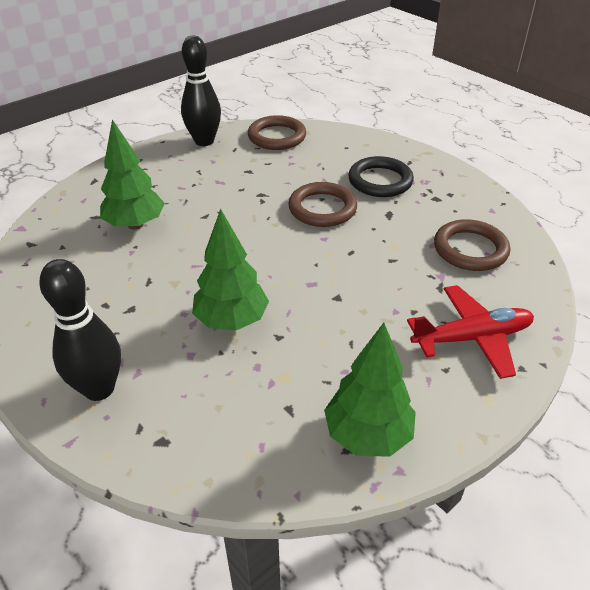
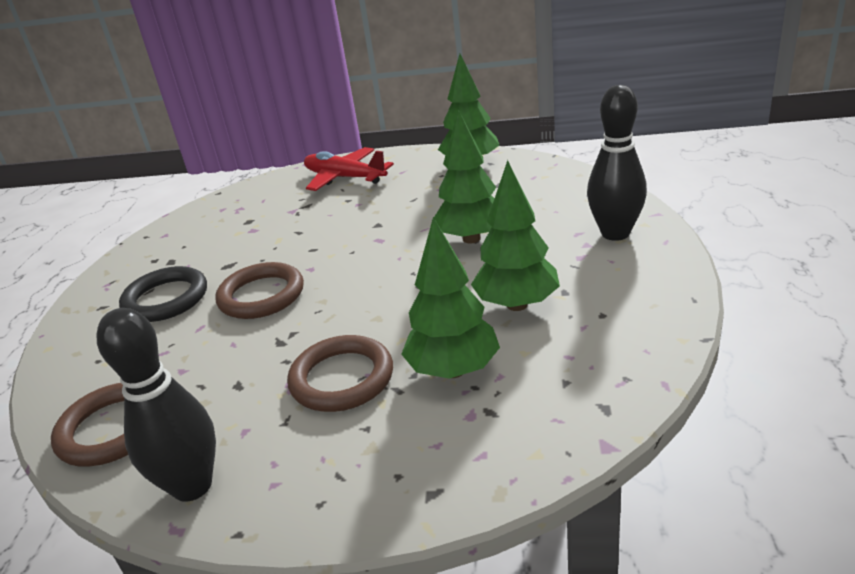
camera: 130 degrees left, 10 degrees down
brown ring [434,219,510,271] -> brown ring moved to [287,335,393,412]
none -> green tree [471,160,560,311]

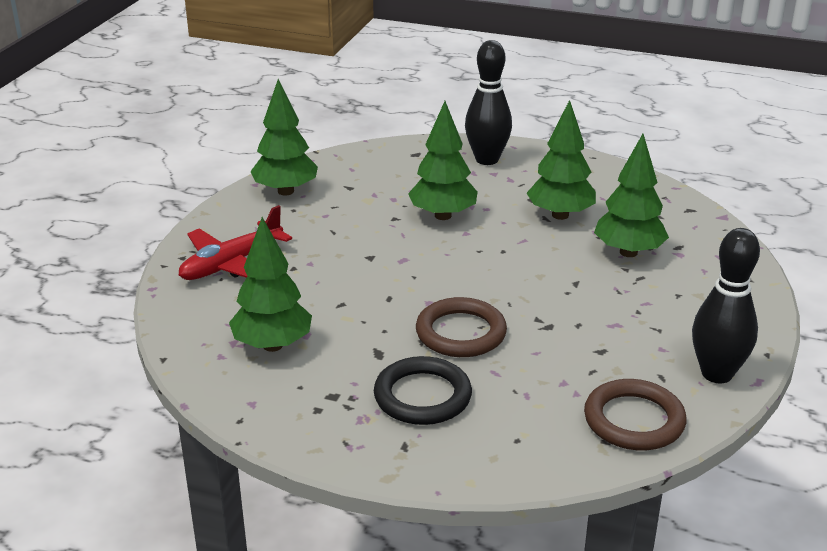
camera: 80 degrees left, 0 degrees up
brown ring [287,335,393,412] -> none
none -> green tree [229,217,312,352]

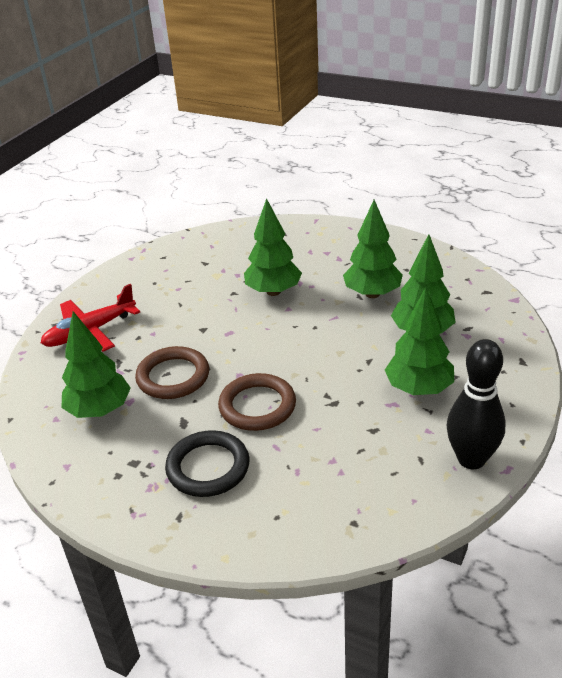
camera: 10 degrees right, 5 degrees up
green tree [250,79,318,195] -> green tree moved to [385,287,454,395]
black bowling pin [465,40,512,165] -> none
brown ring [584,379,686,450] -> brown ring moved to [135,346,209,399]

